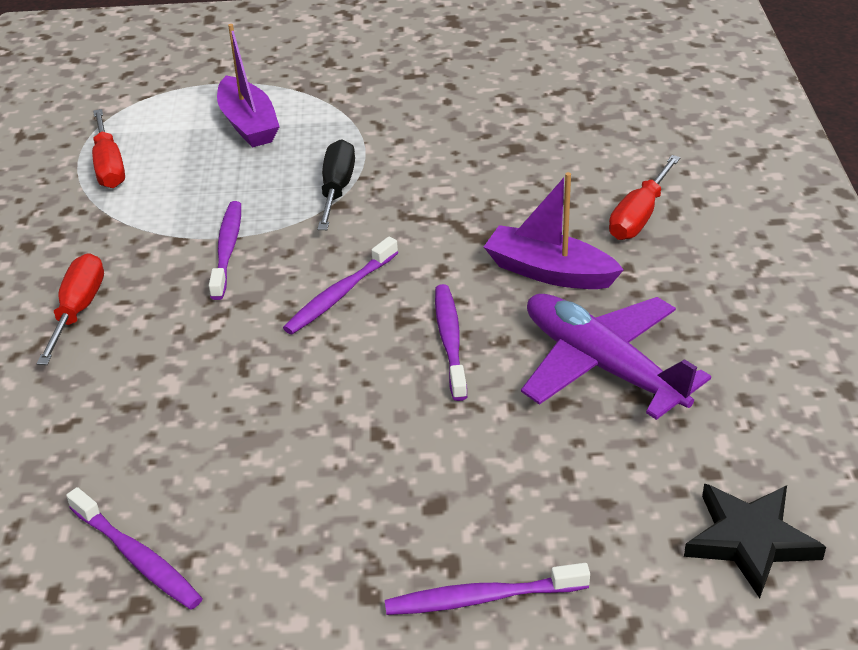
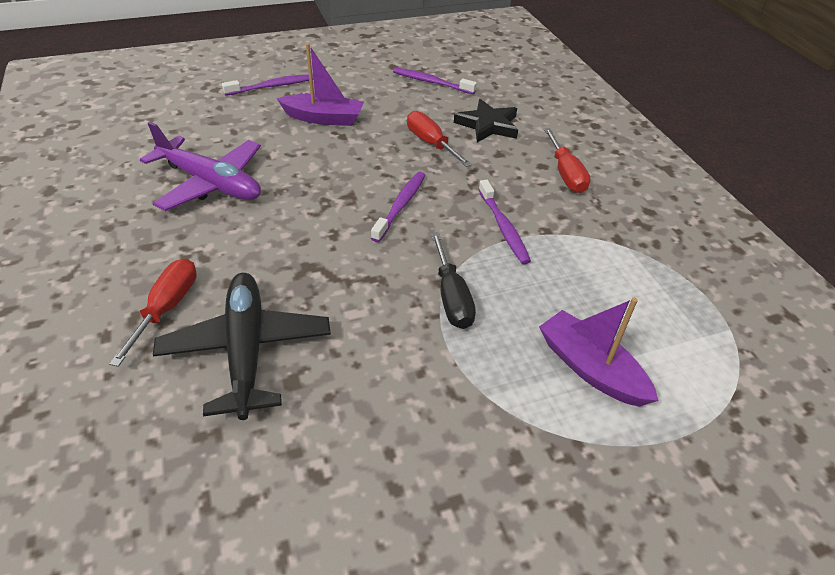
camera: 160 degrees right, 5 degrees up
red screwdriver [92,109,125,188] -> red screwdriver moved to [407,111,472,167]
purple toothbrush [435,284,467,401] -> none
purple boat [484,172,624,289] -> purple boat moved to [276,43,364,126]
black star [684,484,826,599] -> black star moved to [454,99,518,142]
none -> black plane [153,273,331,420]

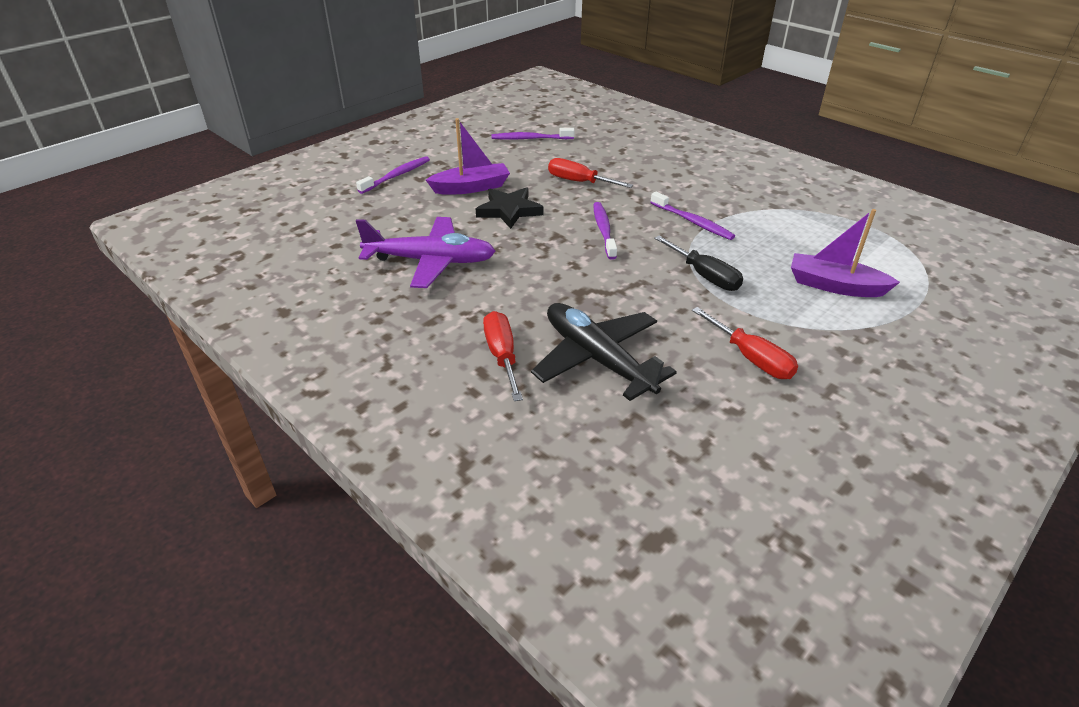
camera: 25 degrees left, 5 degrees down
black star [454,99,518,142] -> black star moved to [476,187,543,229]
red screwdriver [544,128,591,193] -> red screwdriver moved to [692,307,798,379]

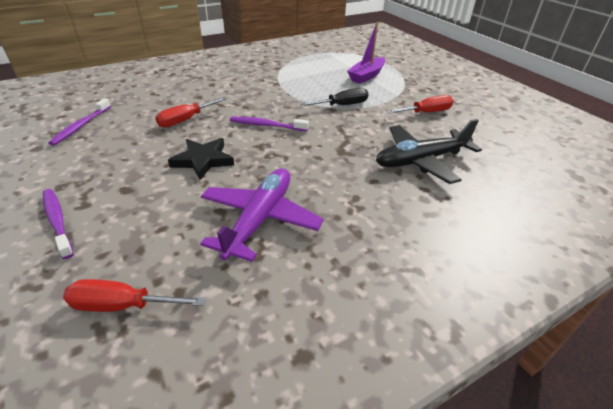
camera: 75 degrees left, 0 degrees up
purple boat [426,118,510,195] -> none
red screwdriver [483,311,523,401] -> red screwdriver moved to [63,279,206,312]
purple toothbrush [650,192,735,240] -> none

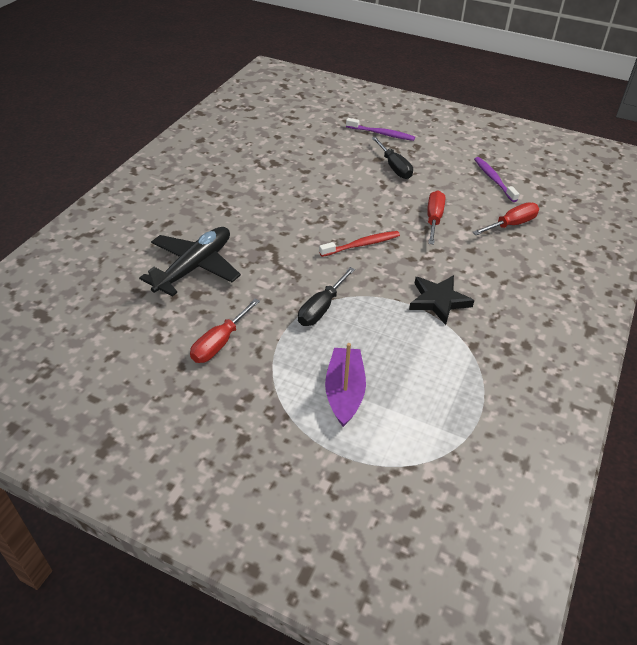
camera: 145 degrees right, 5 degrees up
red screwdriver [63,279,206,312] -> red screwdriver moved to [472,202,539,235]
black star [168,138,234,180] -> black star moved to [409,275,474,325]
purple plane [200,168,324,262] -> none
purple toothbrush [230,117,309,131] -> red toothbrush [319,231,400,257]
none -> black screwdriver [372,137,413,179]

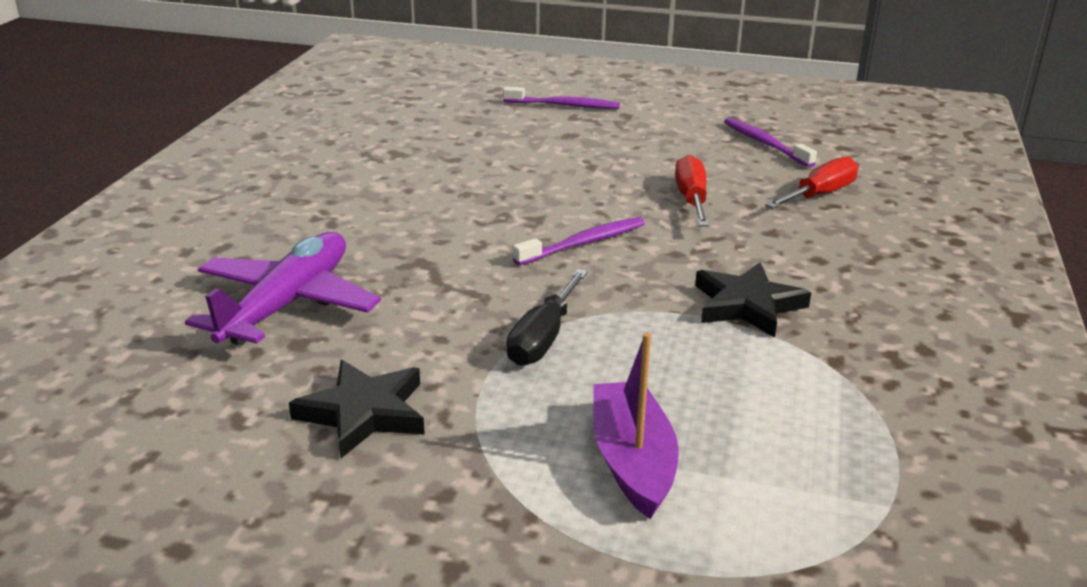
camera: 10 degrees left, 15 degrees down
black plane [139,227,241,297] -> purple plane [185,232,381,345]
red screwdriver [190,299,260,363] -> black star [289,360,425,458]
red toothbrush [319,231,400,257] -> purple toothbrush [513,217,645,265]
black screwdriver [372,137,413,179] -> none

